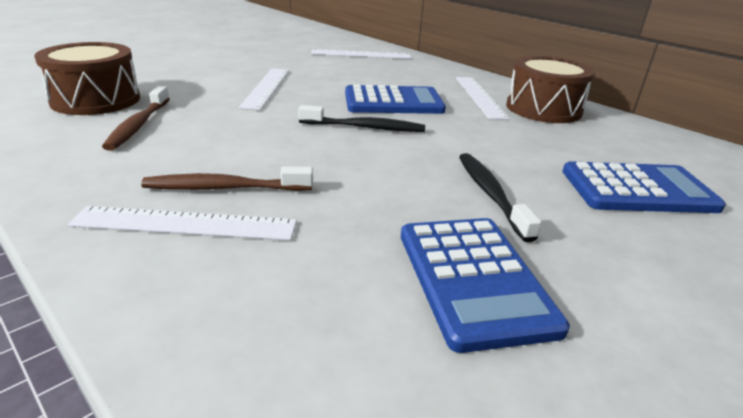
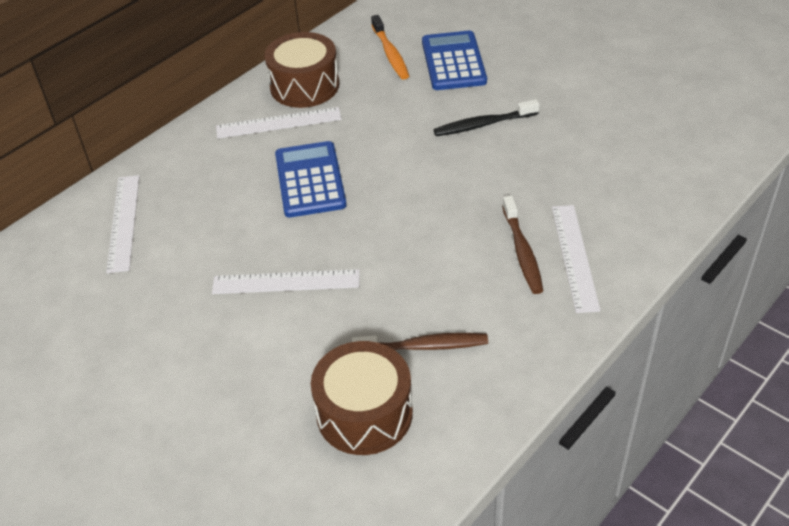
camera: 90 degrees left, 15 degrees up
black toothbrush [298,105,425,132] -> none
blue calculator [401,218,570,353] -> none
none -> orange toothbrush [371,15,409,80]

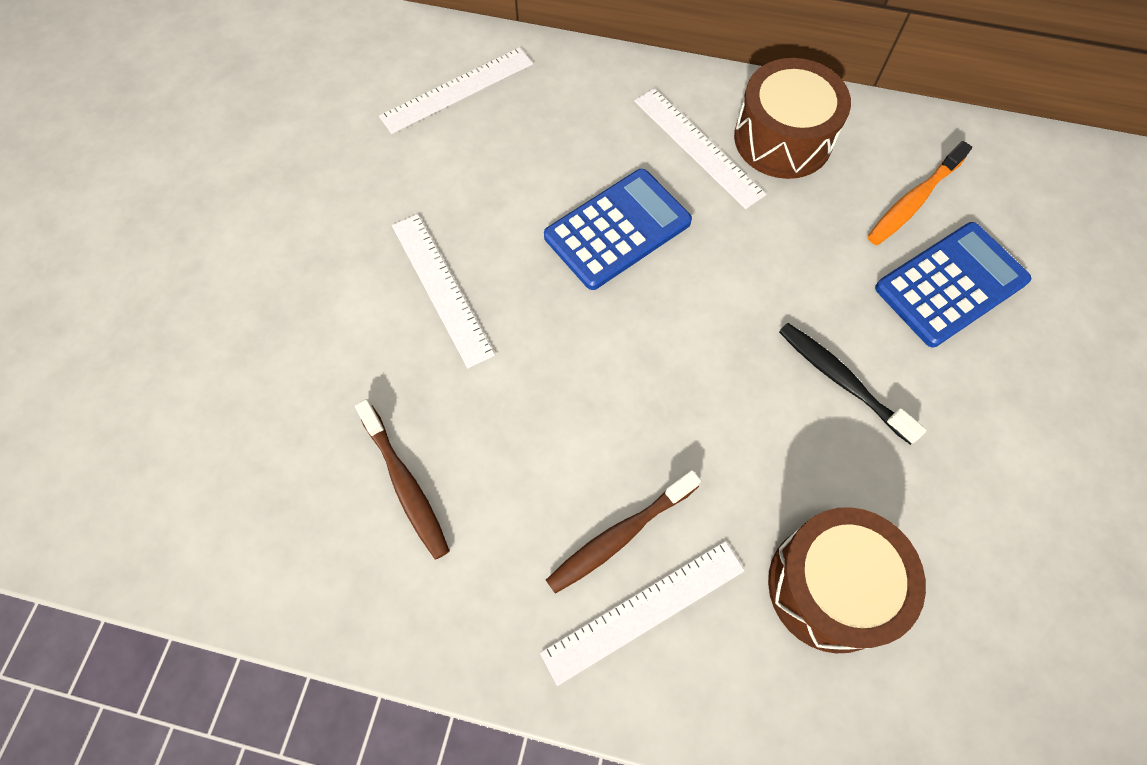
camera: 60 degrees right, 20 degrees up
brown drum [311,341,413,455] -> brown drum moved to [768,507,926,653]

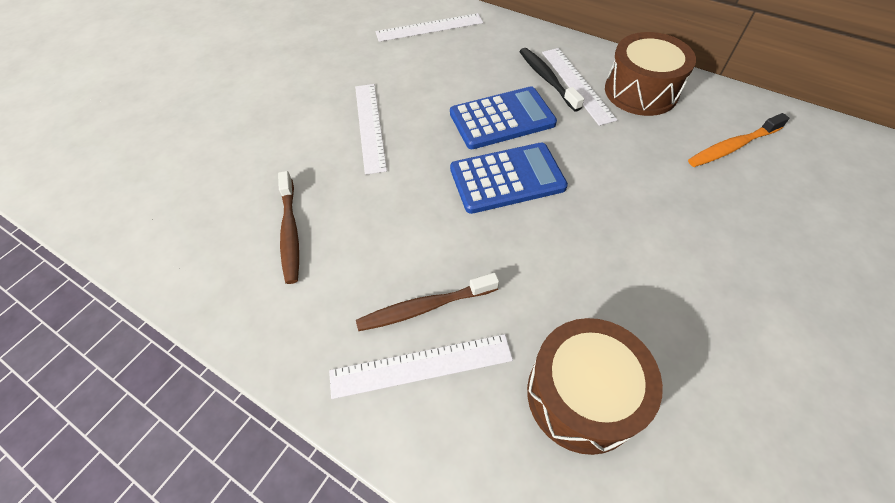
camera: 20 degrees right, 10 degrees down
black toothbrush [779,323,927,445] -> black toothbrush moved to [519,48,584,112]
blue calculator [875,222,1031,347] -> blue calculator moved to [450,143,568,214]

